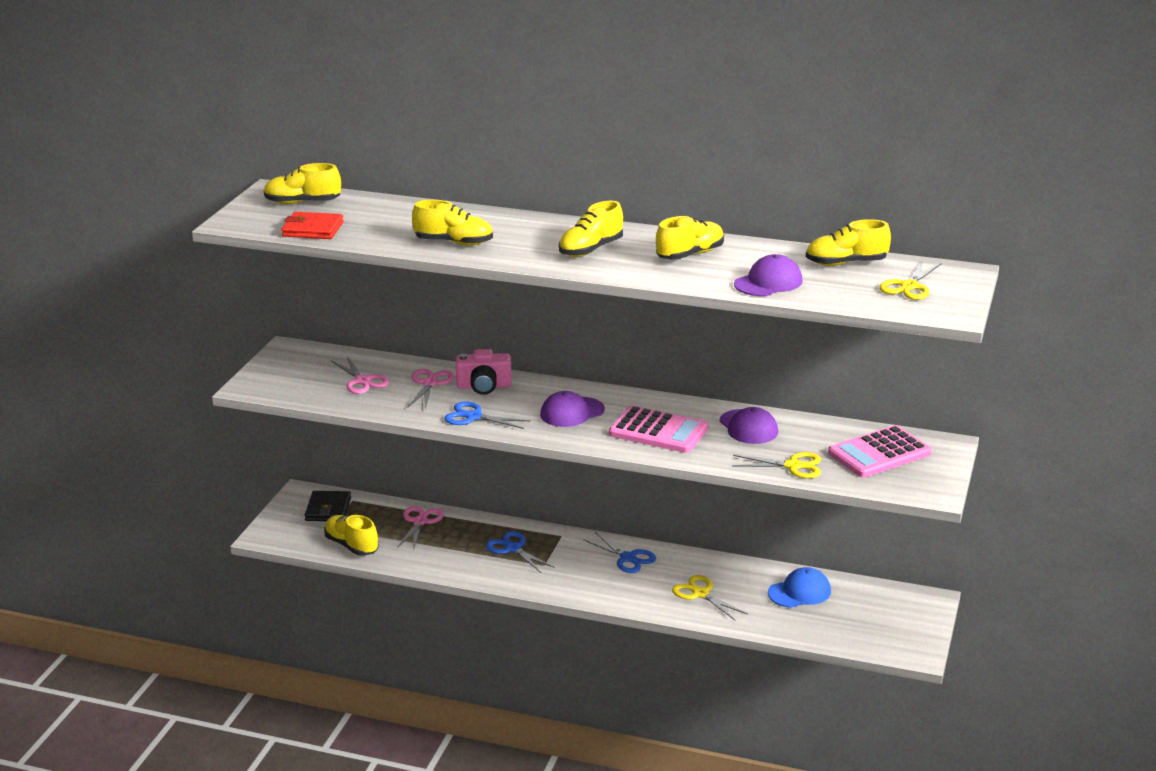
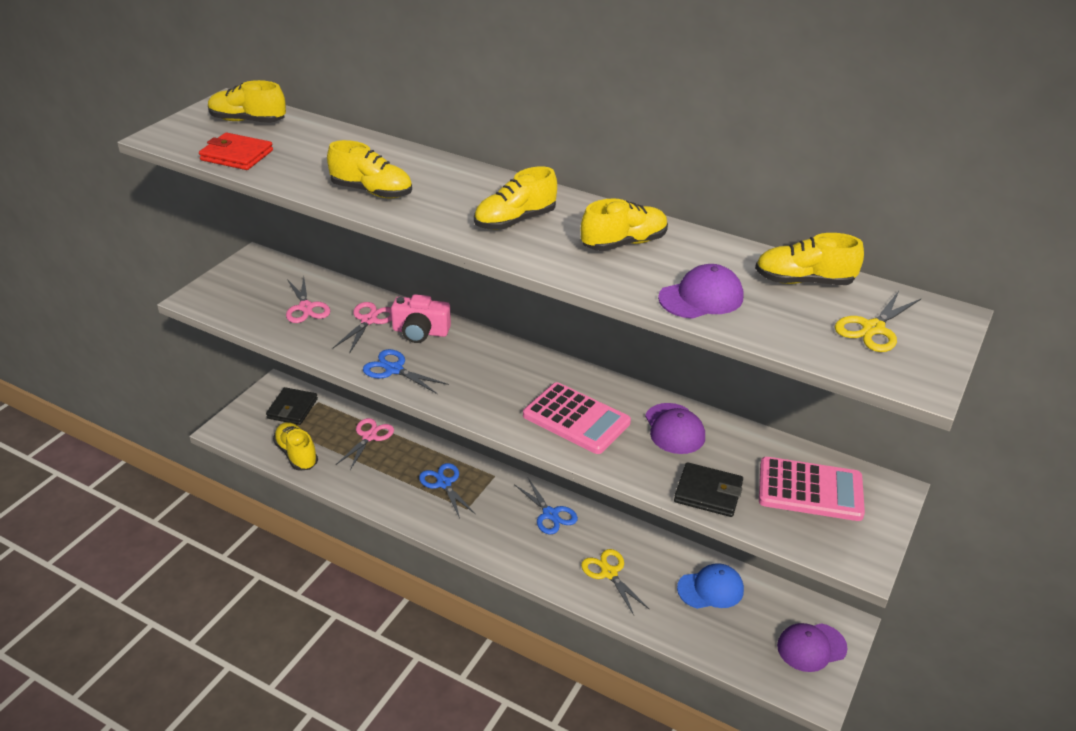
camera: 10 degrees right, 10 degrees up
purple cap [540,391,605,427] -> purple cap moved to [777,623,848,672]
yellow scissors [732,452,821,479] -> black wallet [674,462,743,517]
pink calculator [828,425,932,478] -> pink calculator turned 150 degrees counterclockwise [759,457,865,521]

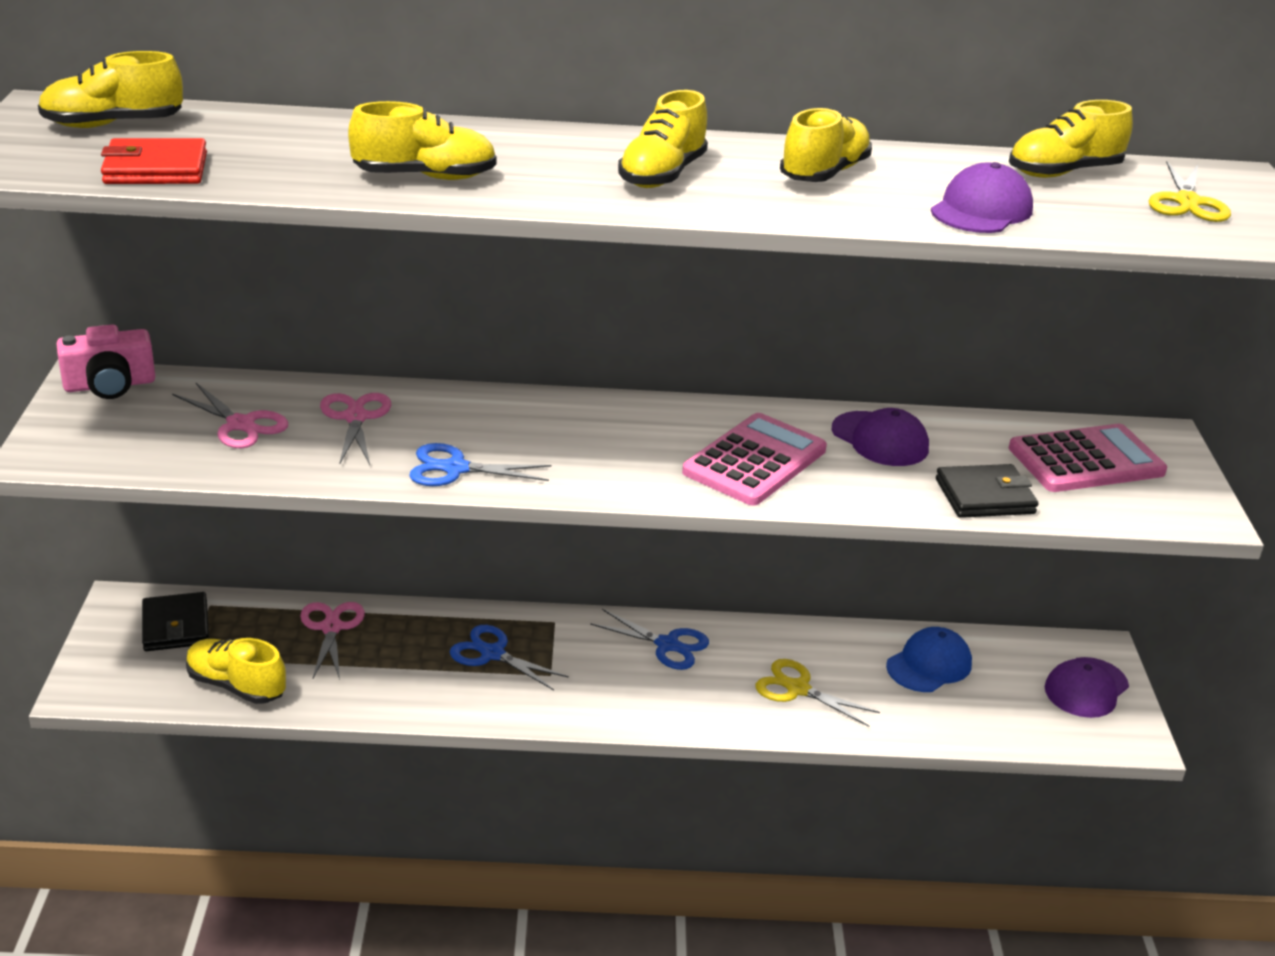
camera: 30 degrees left, 5 degrees down
pink camera [391,294,451,343] -> pink camera moved to [57,324,155,399]
pink calculator [523,382,631,454] -> pink calculator turned 60 degrees counterclockwise [682,413,827,506]

